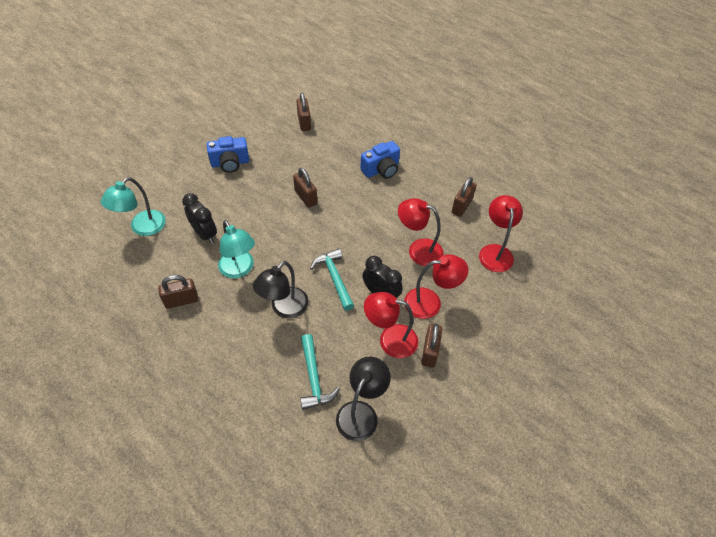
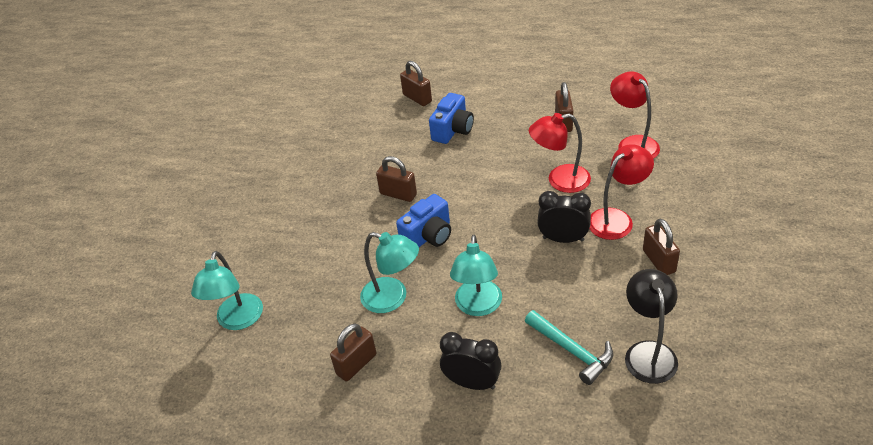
camera: 25 degrees left, 10 degrees down
black clock [182,193,217,244] -> black clock moved to [440,332,502,390]
blue camera [207,136,249,173] -> blue camera moved to [396,194,451,247]
black lamp [253,261,309,318] -> turquoise lamp [450,235,502,316]
brown padlock [296,93,311,131] -> brown padlock moved to [400,61,432,106]
turquoise hammer [310,248,354,311] -> none
red lamp [364,292,418,358] -> none

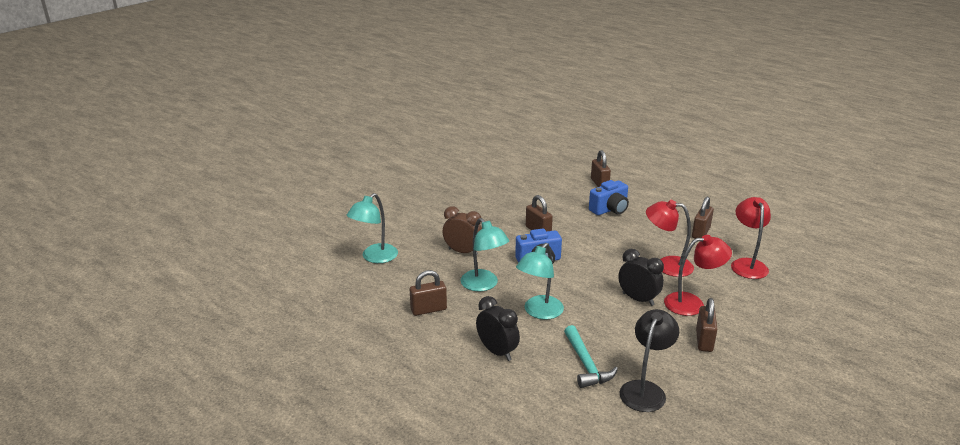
camera: 25 degrees right, 15 degrees down
none -> brown clock [443,206,482,255]

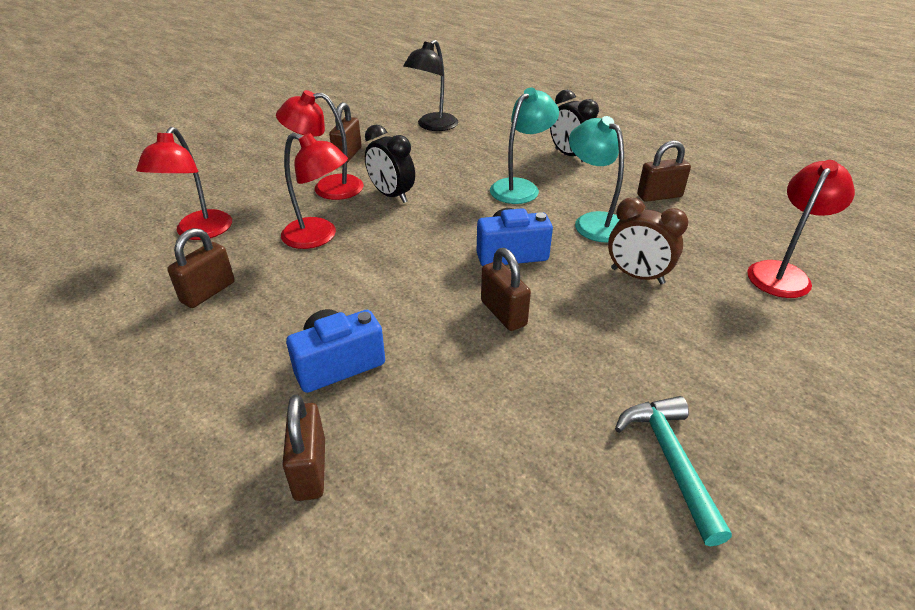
camera: 175 degrees left, 10 degrees up
turquoise lamp [347,193,398,263] -> red lamp [747,160,855,298]
turquoise hammer [564,325,618,388] -> turquoise hammer moved to [615,396,732,546]

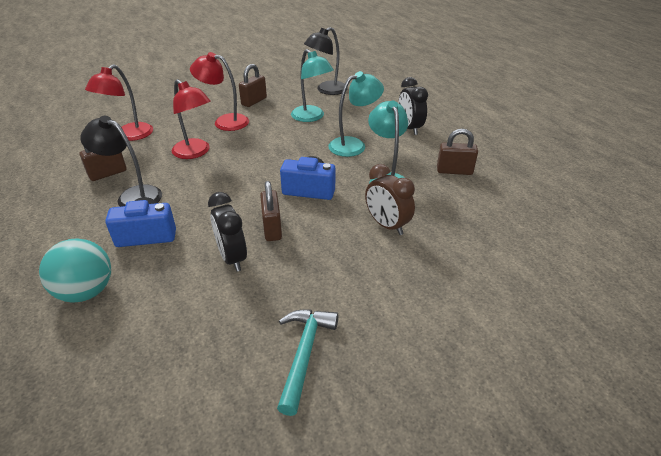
camera: 20 degrees right, 0 degrees up
brown padlock [282,395,325,501] -> turquoise ball [39,238,111,303]
black clock [365,124,415,203] -> black clock moved to [208,192,247,272]
red lamp [747,160,855,298] -> none
none -> black lamp [80,116,162,207]
none -> turquoise lamp [291,49,334,122]

